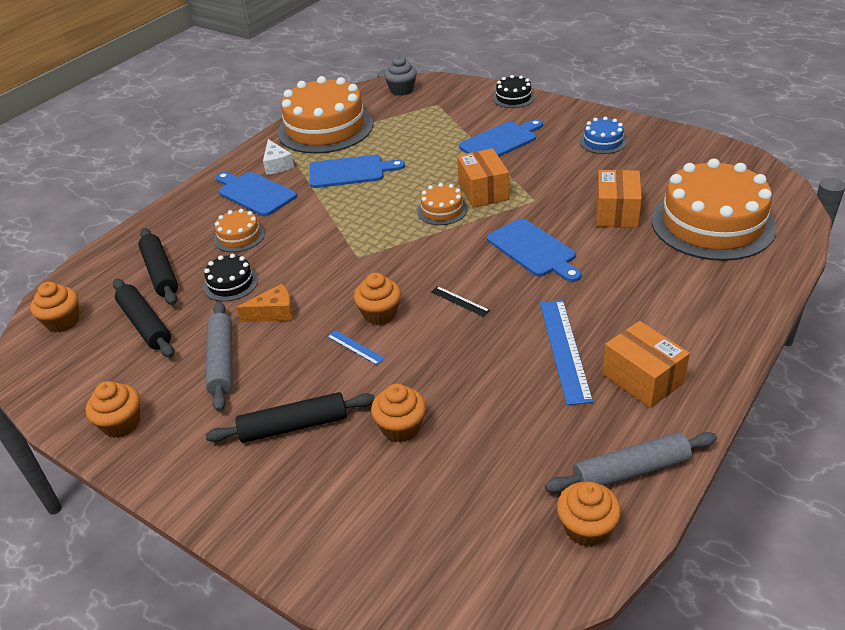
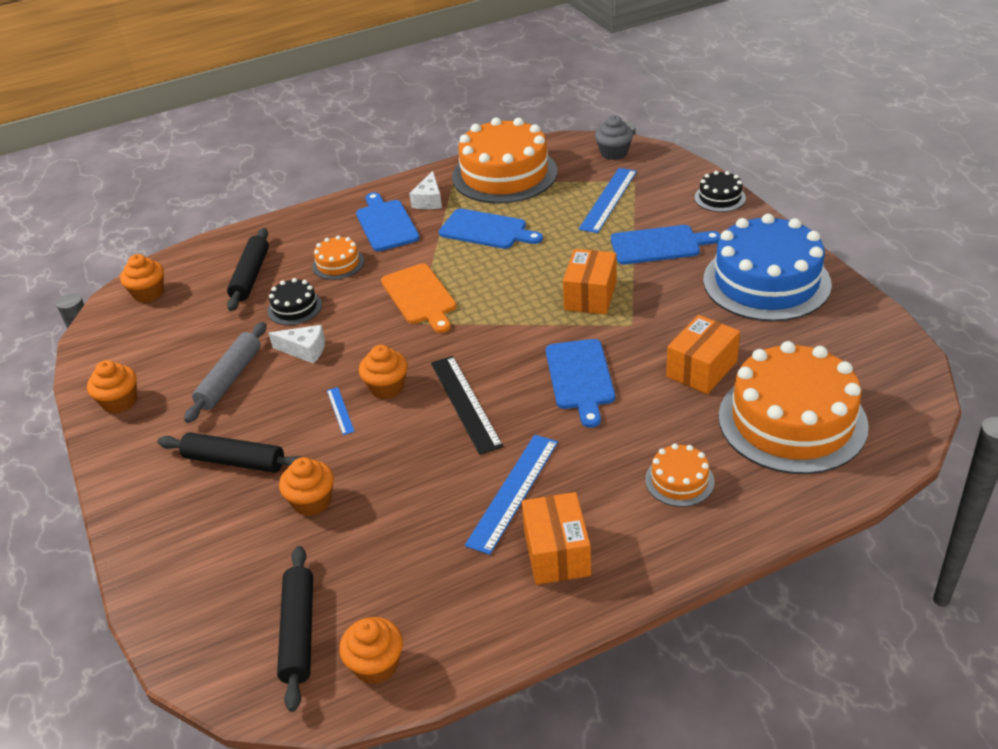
camera: 30 degrees right, 0 degrees up
black rolling pin [113,279,174,358] -> black rolling pin moved to [277,546,313,712]
orange cheese [236,284,293,322] -> white cheese [269,325,325,364]
orange cake [417,183,467,225] -> orange cake moved to [645,443,715,507]
black ruler [431,286,490,317] -> black ruler [431,356,503,455], size x2.07
grey rolling pin [545,432,717,493] -> none
blue cake [580,117,627,154] -> blue cake [703,214,832,321], size x2.22
none -> orange cutting board [381,264,457,333]
none -> blue ruler [579,168,637,233]

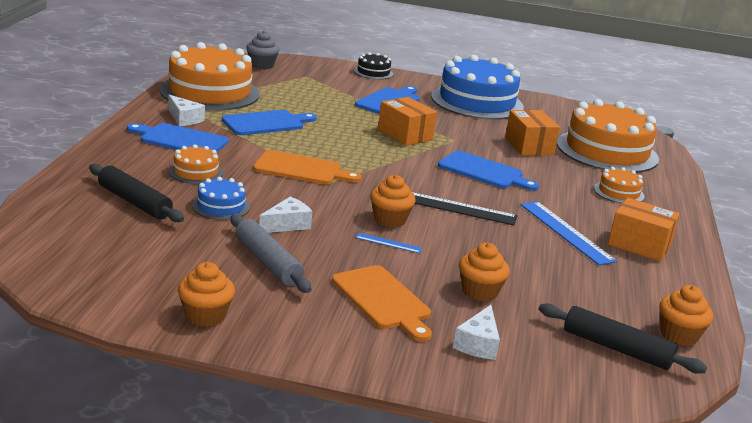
camera: 60 degrees left, 15 degrees down
orange cupcake [120,254,164,303] -> none
black rolling pin [157,432,301,473] -> orange cutting board [332,265,432,342]
black cake [268,278,322,325] -> blue cake [192,177,250,220]
blue ruler [579,168,637,233] -> none
none -> white cheese [453,305,500,360]

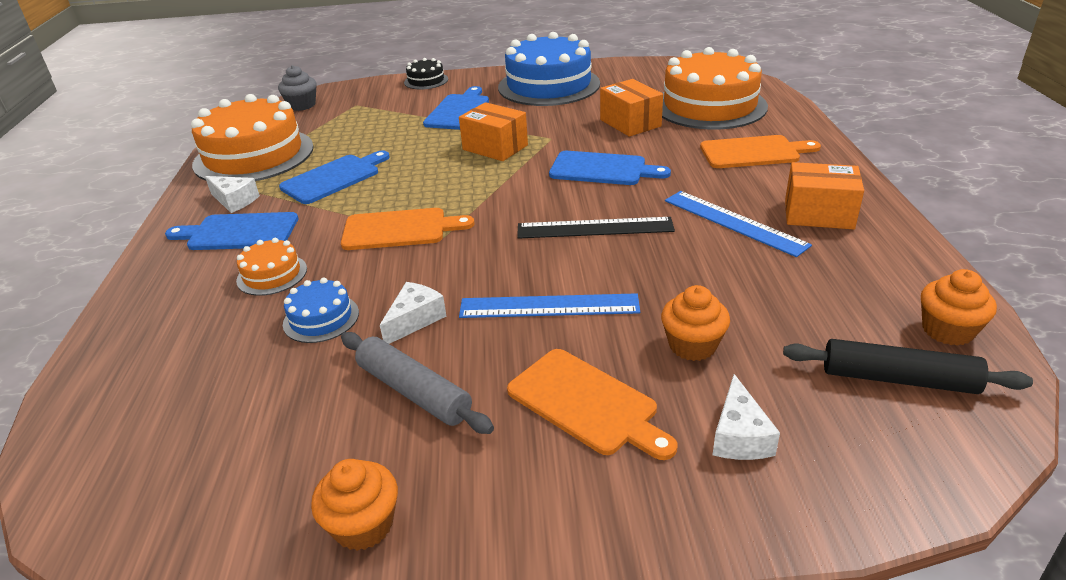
camera: 10 degrees left, 10 degrees up
black rolling pin [89,164,184,222] -> none
blue ruler [355,233,423,253] -> blue ruler [459,293,640,318], size x2.07
orange cupcake [370,175,415,227] -> none
orange cake [594,167,644,203] -> orange cutting board [700,135,821,168]

